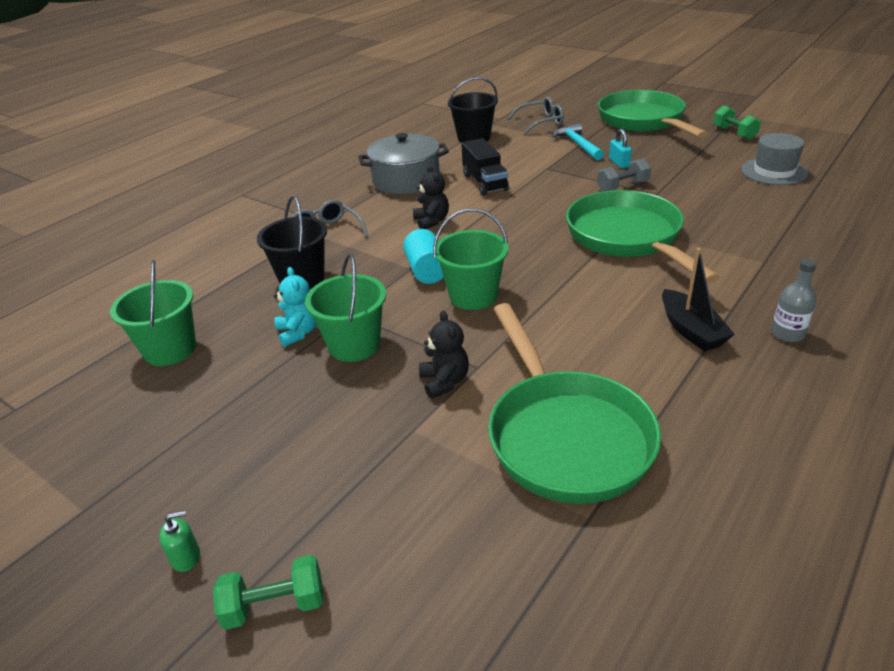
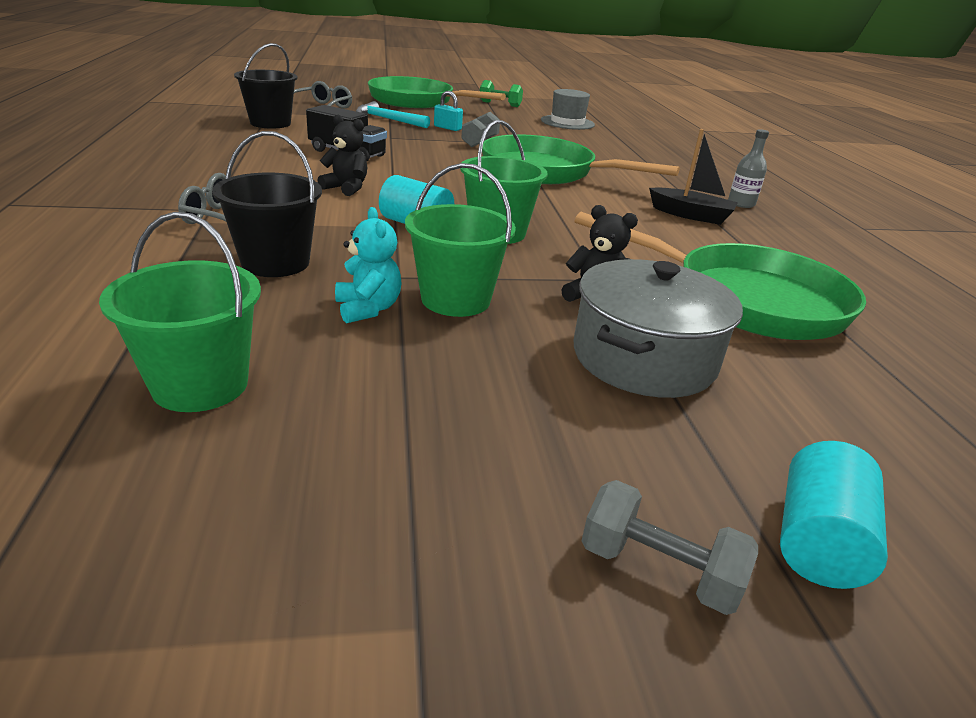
camera: 50 degrees left, 5 degrees down
green soap dispenser [159,511,200,572] -> grey dumbbell [582,480,758,615]
green dumbbell [213,555,323,630] -> turquoise cylinder [780,441,888,589]
turquoise teddy bear [274,267,317,347] -> turquoise teddy bear turned 45 degrees clockwise [335,207,402,323]
grey pot [358,133,449,195] -> grey pot moved to [574,259,743,398]

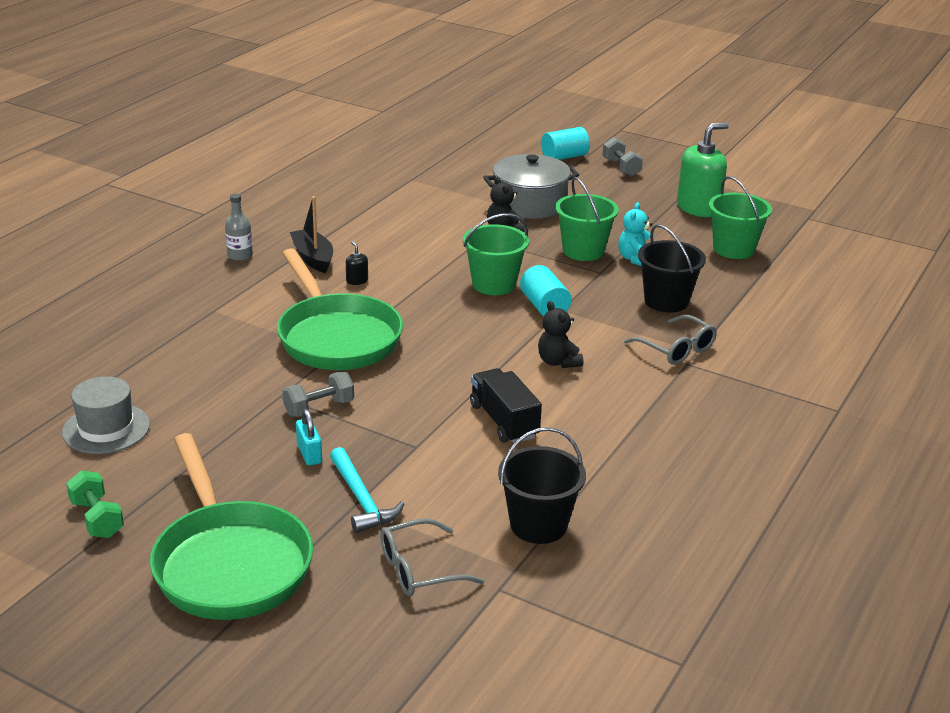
camera: 140 degrees left, 0 degrees up
green pan [575,212,866,340] -> none
none -> black soap dispenser [346,241,368,285]
none -> green soap dispenser [677,123,729,217]

